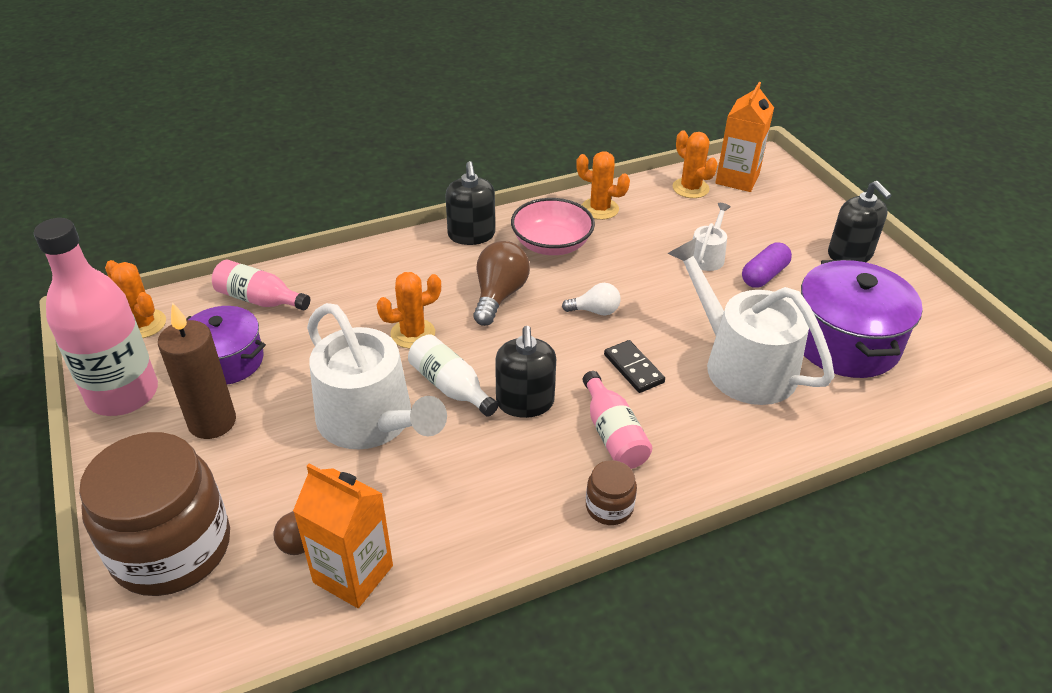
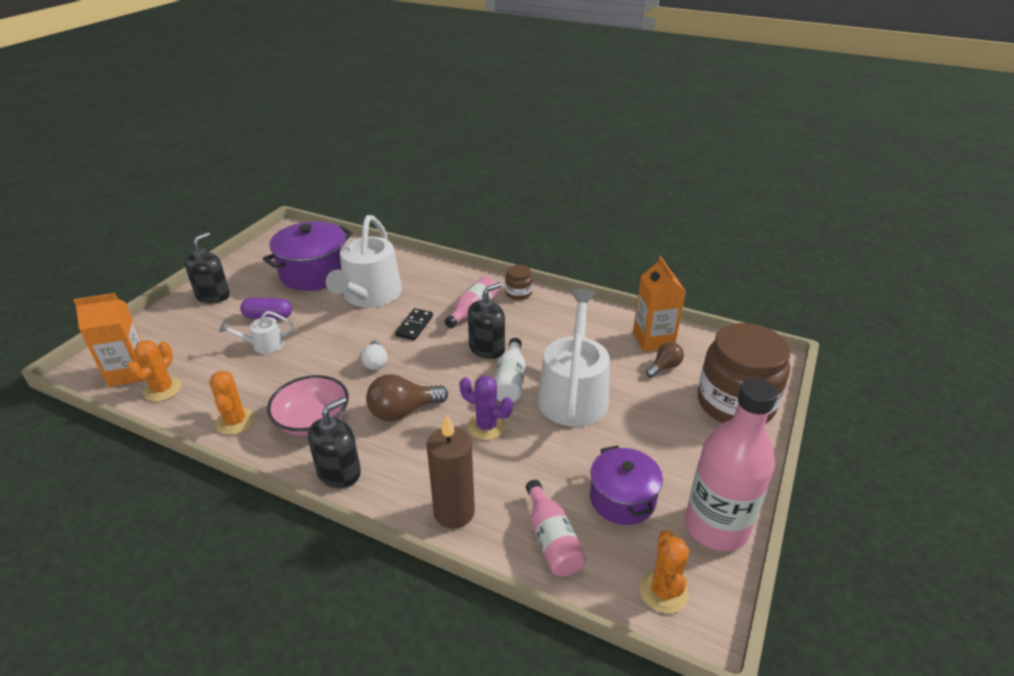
camera: 130 degrees left, 5 degrees down
brown candle [158,302,236,439] -> brown candle moved to [426,415,475,529]
orange cactus [377,272,441,349] -> purple cactus [459,376,513,440]
white light bulb [562,283,621,315] -> white light bulb turned 150 degrees counterclockwise [361,341,387,370]

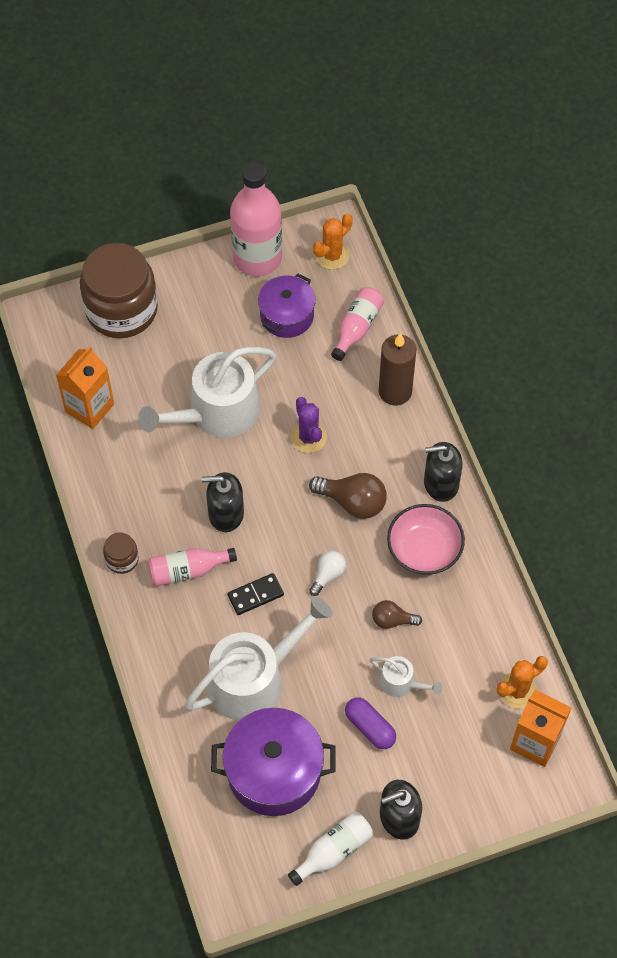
camera: 135 degrees left, 25 degrees up
orange cactus [209,371,255,435] -> none
white bottle [494,338,525,402] -> white bottle moved to [288,812,373,886]
brown light bulb [646,342,684,378] -> brown light bulb moved to [372,600,422,629]

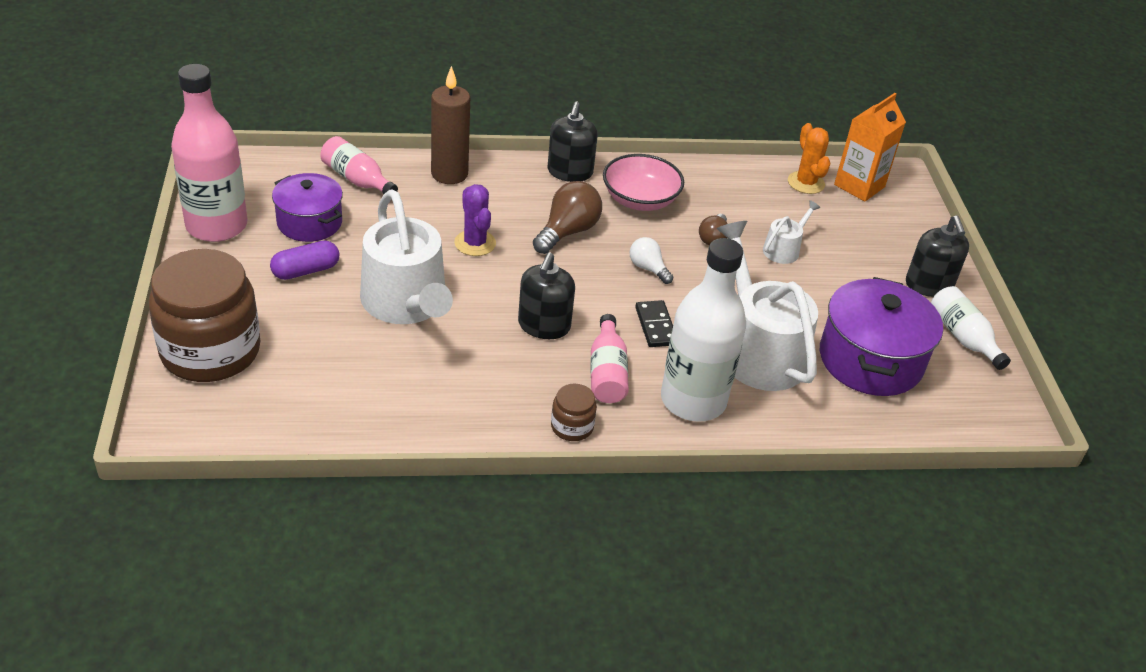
camera: 80 degrees left, 20 degrees down
orange carton [56,346,114,429] -> none
purple cactus [291,397,327,453] -> purple cactus turned 75 degrees clockwise [454,184,496,256]
orange cactus [313,214,353,270] -> none
purple capsule [345,698,396,749] -> purple capsule moved to [270,240,340,280]
none -> white bottle [661,238,746,422]

